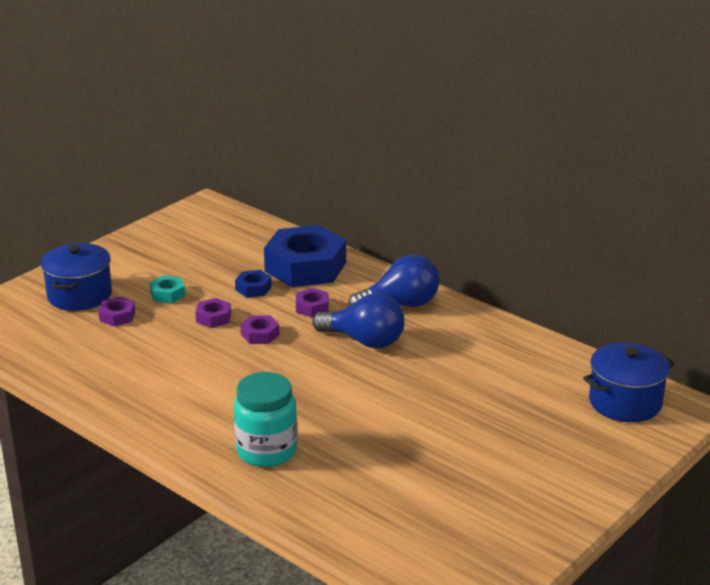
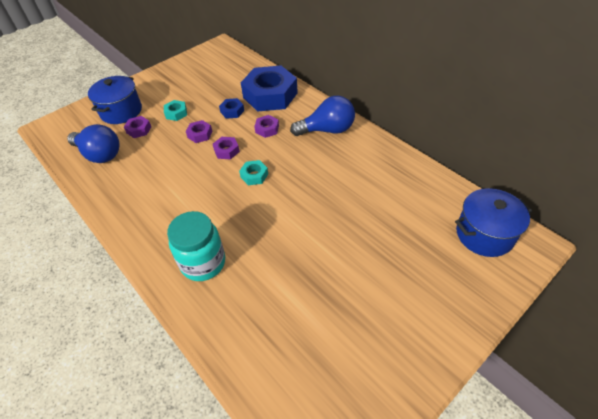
camera: 10 degrees right, 20 degrees up
blue light bulb [312,293,404,348] -> blue light bulb moved to [67,124,120,163]
none -> turquoise nut [239,160,268,185]

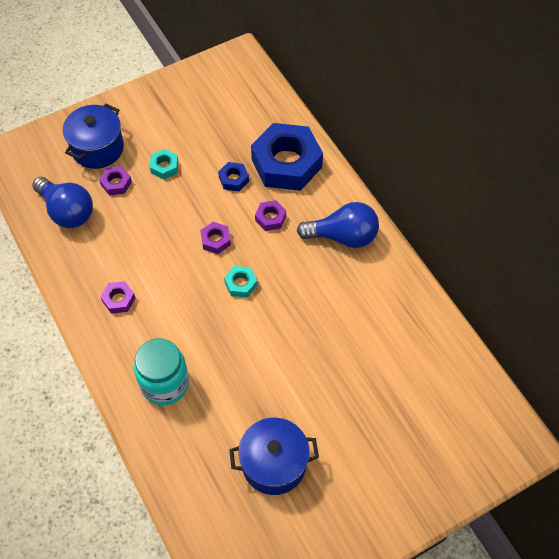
camera: 10 degrees right, 10 degrees up
purple nut [186,120,213,143] -> purple nut moved to [100,281,136,314]
blue pot [455,188,533,257] -> blue pot moved to [229,418,319,495]

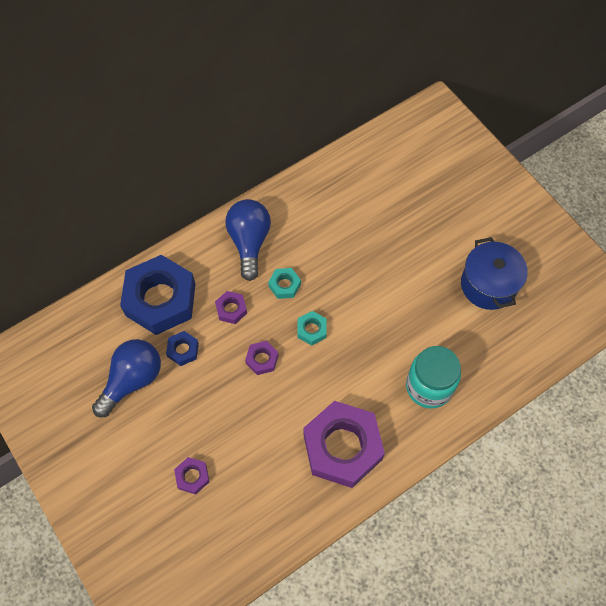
camera: 95 degrees left, 5 degrees up
blue light bulb [32,177,93,228] -> blue light bulb moved to [92,339,161,418]
blue pot [63,104,124,169] -> none
purple nut [100,281,136,314] -> purple nut [303,401,385,488], size x2.34
turquoise nut [150,149,178,180] -> turquoise nut moved to [268,268,301,299]

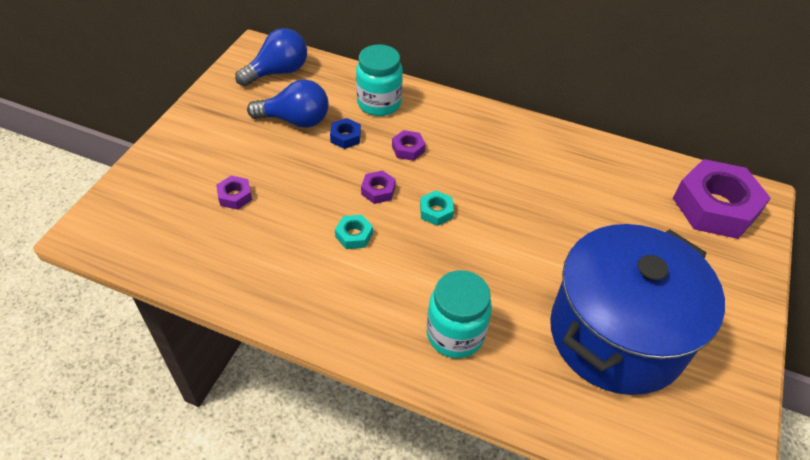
camera: 55 degrees right, 15 degrees down
blue nut [120,255,196,335] -> turquoise jar [356,44,403,116]
blue light bulb [225,199,271,281] -> blue light bulb moved to [235,28,307,86]
turquoise nut [268,268,301,299] -> turquoise nut moved to [335,215,373,249]
purple nut [303,401,385,488] -> purple nut moved to [673,159,771,239]
blue pot [461,237,528,310] -> blue pot [550,224,725,395], size x1.86

